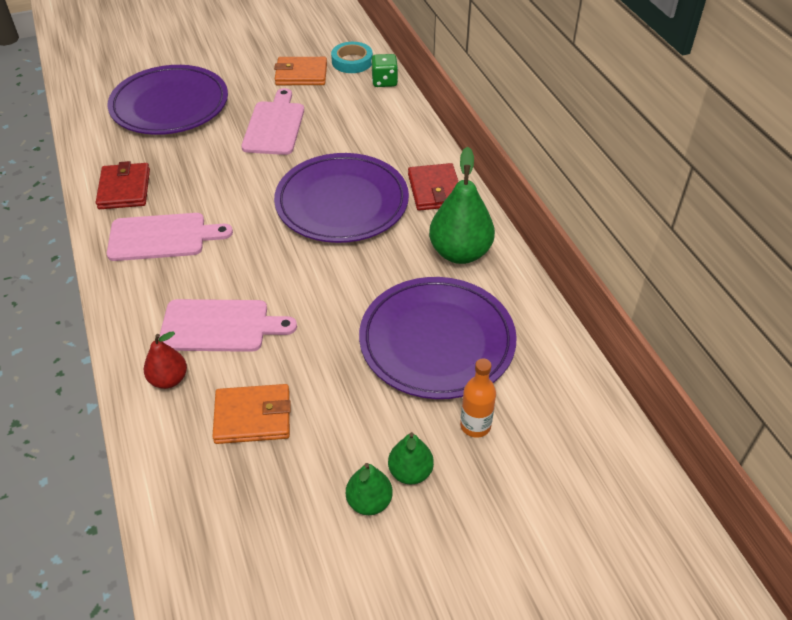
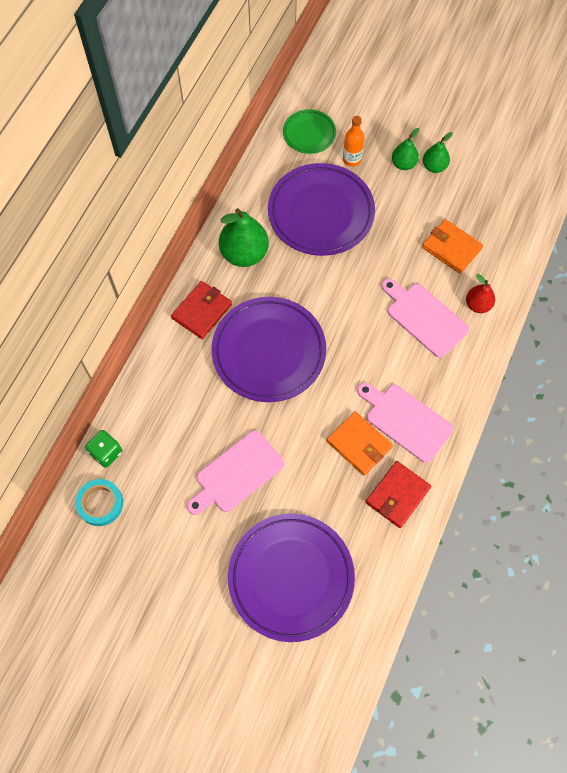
camera: 135 degrees left, 20 degrees up
orange wallet [274,57,327,85] -> orange wallet moved to [327,411,393,476]
none -> green plate [283,109,336,154]

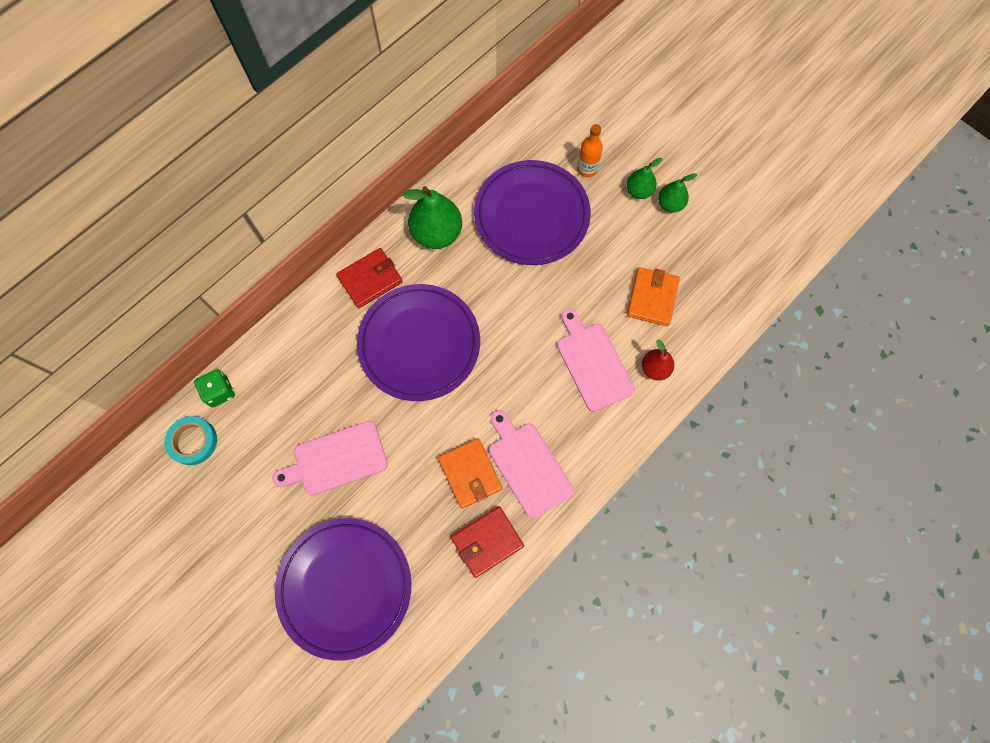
camera: 20 degrees right, 5 degrees up
green plate [283,109,336,154] -> none
orange wallet [422,219,483,274] -> orange wallet turned 45 degrees clockwise [627,267,680,326]

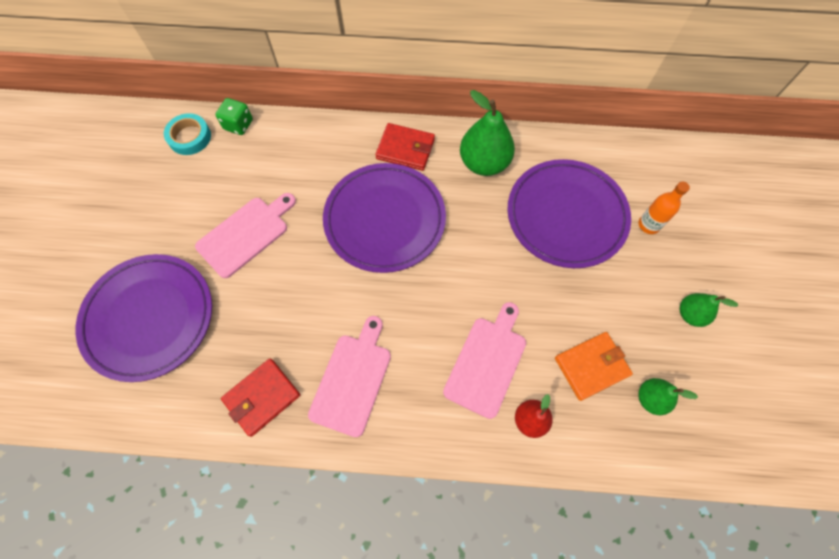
camera: 50 degrees right, 5 degrees down
pink cutting board [272,421,388,496] -> pink cutting board turned 105 degrees clockwise [195,193,296,278]
orange wallet [438,438,502,509] -> none
red wallet [451,506,524,578] -> red wallet turned 60 degrees counterclockwise [221,358,300,437]
green pear [627,158,663,199] -> green pear moved to [638,378,698,415]

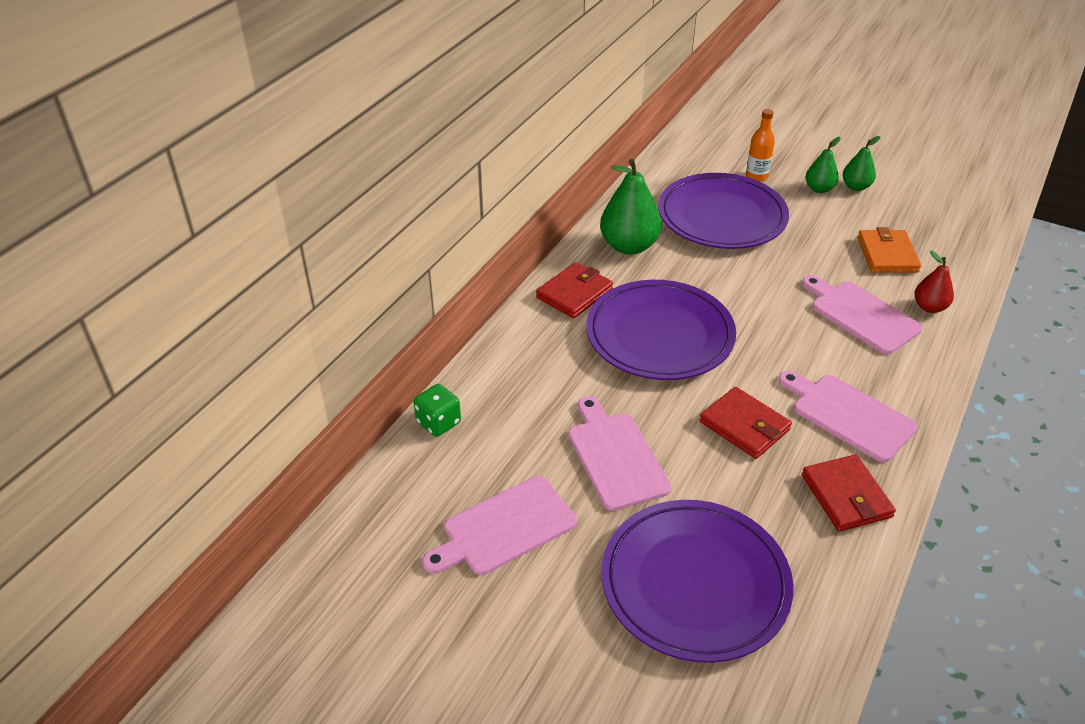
camera: 65 degrees left, 25 degrees down
turquoise tape [164,113,211,155] -> none
green pear [638,378,698,415] -> green pear moved to [806,137,841,193]
none -> pink cutting board [422,476,577,575]
none -> red wallet [700,387,792,459]

